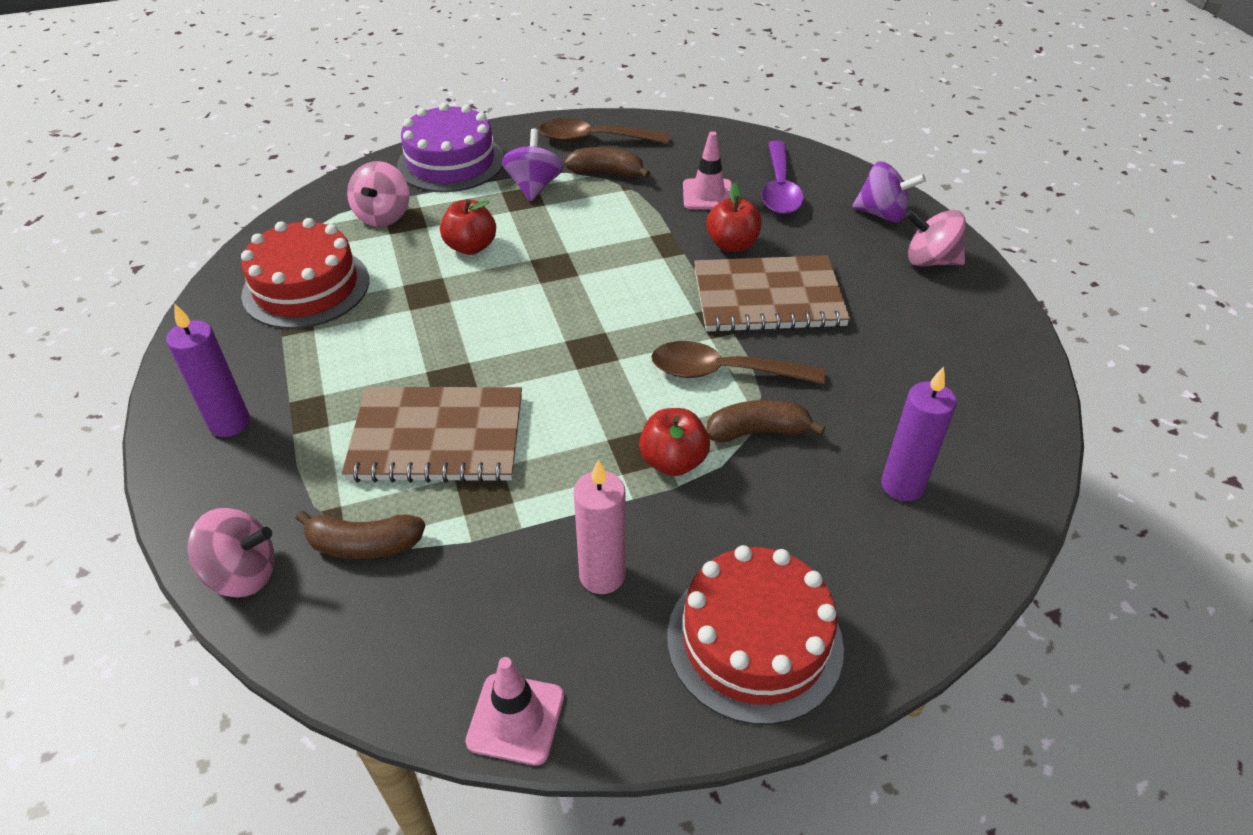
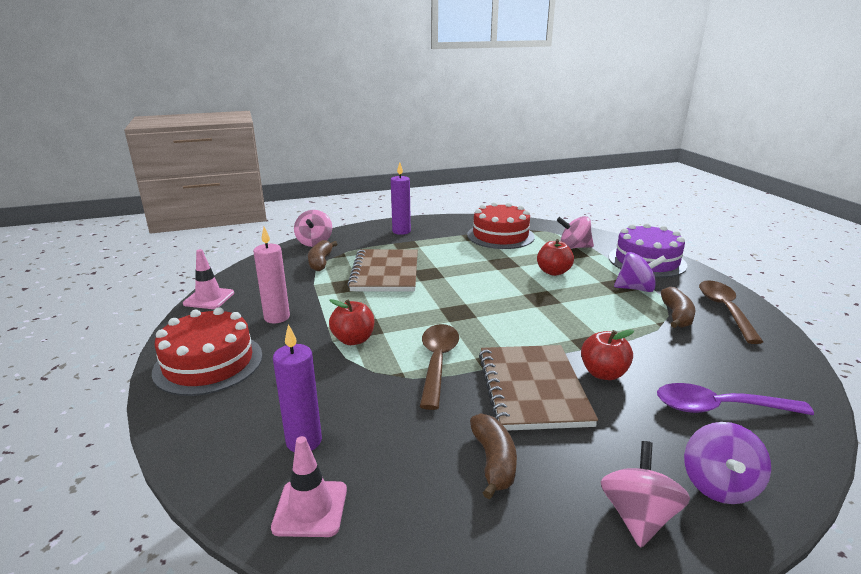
camera: 90 degrees right, 20 degrees down
pink traffic cone [683,131,732,209] -> pink traffic cone moved to [271,436,347,537]
brown banana [707,400,825,442] -> brown banana moved to [470,413,517,499]

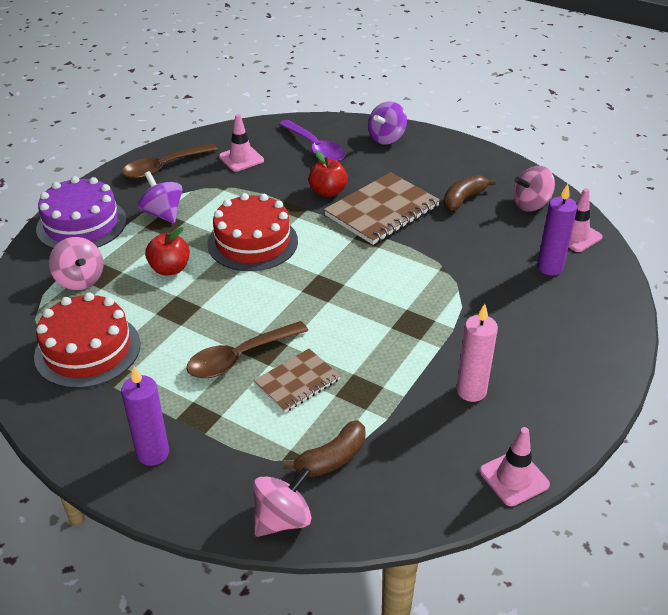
camera: 130 degrees left, 15 degrees up
red cake [152,307,263,396] -> red cake moved to [207,193,298,271]
red apple [329,299,374,345] -> none
brown notebook [347,249,418,291] -> brown notebook [254,349,341,412], size x0.59
brown spoon [420,324,459,410] -> brown spoon moved to [186,321,308,378]
pink spinning top [601,441,690,548] -> pink spinning top moved to [513,166,555,211]
brown banana [661,287,696,328] -> none
purple spinning top [684,422,771,504] -> purple spinning top turned 150 degrees clockwise [368,101,407,144]
none -> pink traffic cone [219,114,264,172]

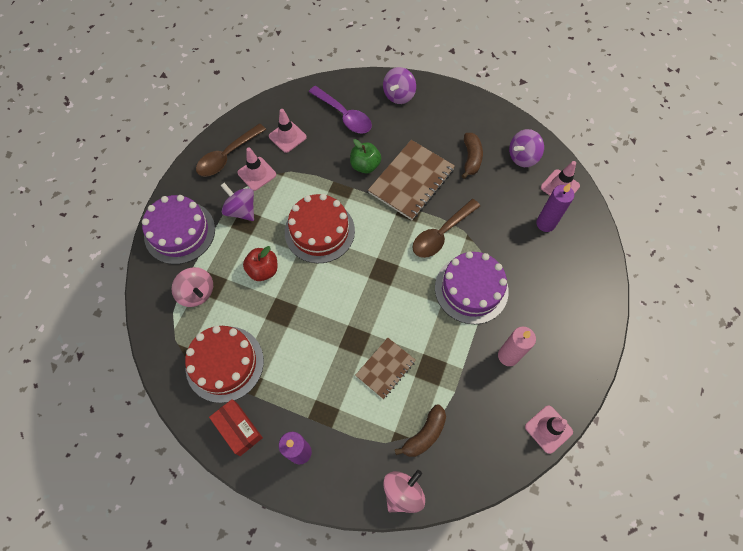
camera: 10 degrees left, 25 degrees up
brown spoon [186,321,308,378] -> brown spoon moved to [412,199,480,258]
red apple [309,151,348,197] -> green apple [350,139,381,174]
brown banana [443,175,496,211] -> brown banana turned 150 degrees clockwise [461,133,483,179]
pink spinning top [513,166,555,211] -> purple spinning top [509,129,544,167]
none -> red box [209,399,263,456]
none -> pink traffic cone [237,147,276,191]
none -> purple cake [435,251,509,324]

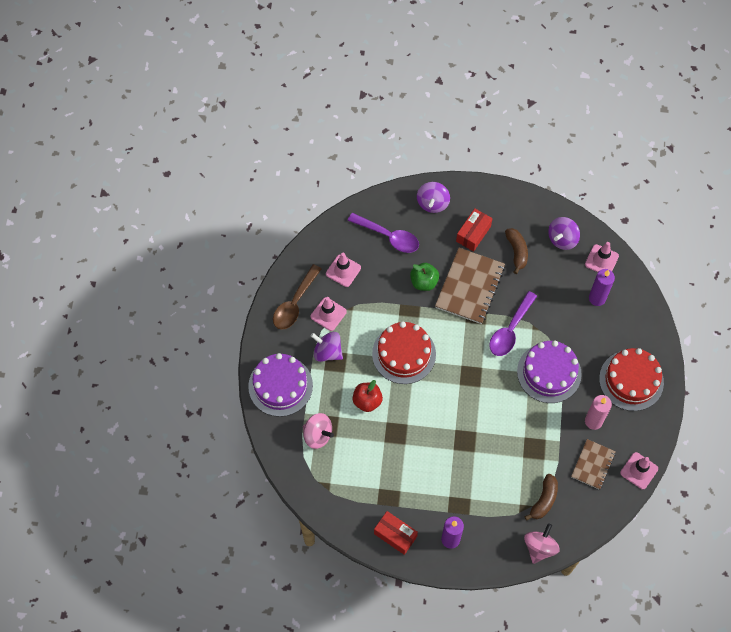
camera: 15 degrees left, 0 degrees up
red cake [185,326,264,403] -> red cake moved to [599,348,664,411]
brown notebook [355,338,416,399] -> brown notebook moved to [571,439,616,490]
brown spoon [412,199,480,258] -> purple spoon [489,291,537,356]
none -> red box [456,209,493,252]

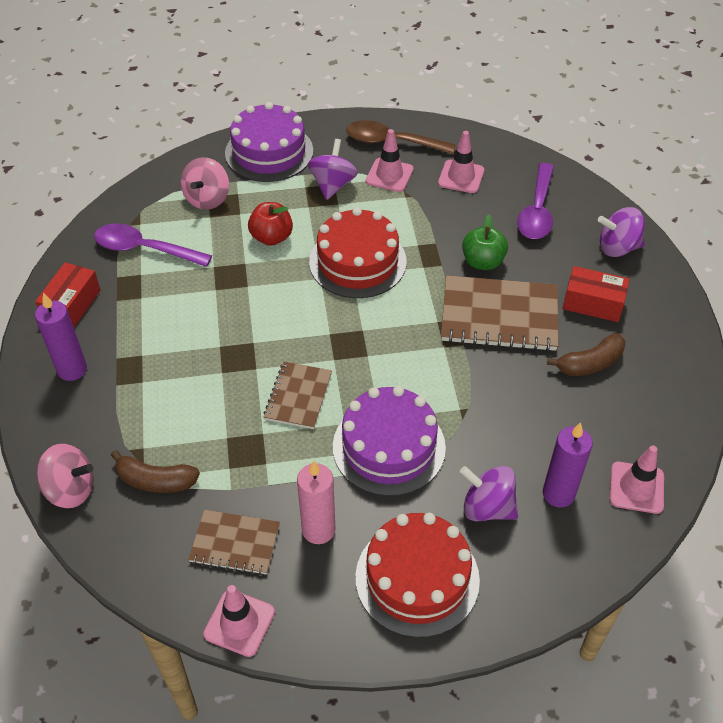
camera: 75 degrees right, 15 degrees down
purple spoon [489,291,537,356] -> purple spoon moved to [94,223,212,267]
purple spinning top [548,217,580,250] -> purple spinning top moved to [460,466,518,521]
none -> brown notebook [264,362,332,429]

